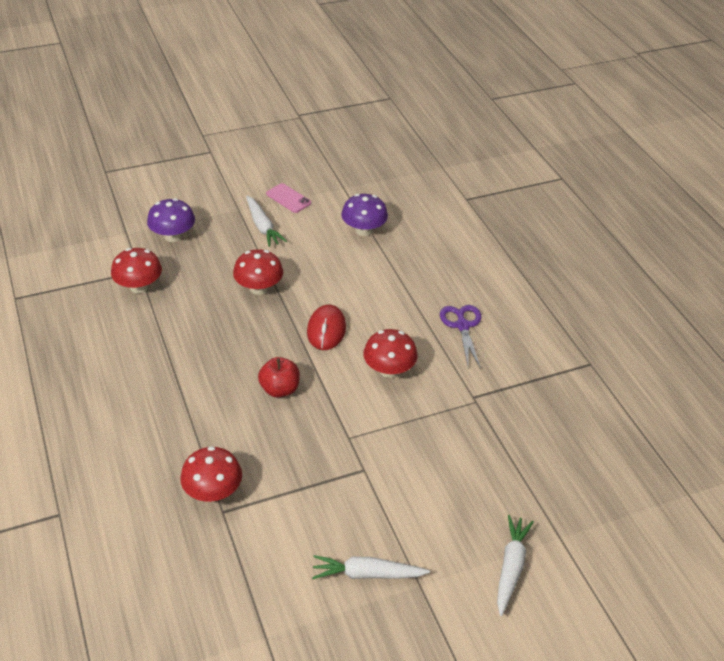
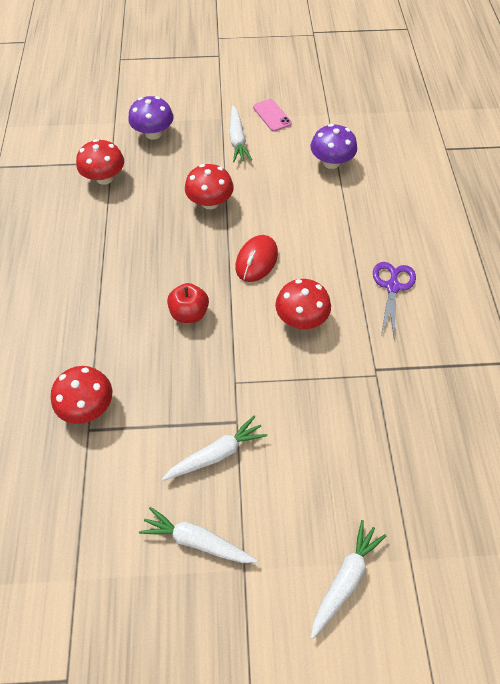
camera: 20 degrees right, 15 degrees up
none -> white carrot [162,415,267,481]

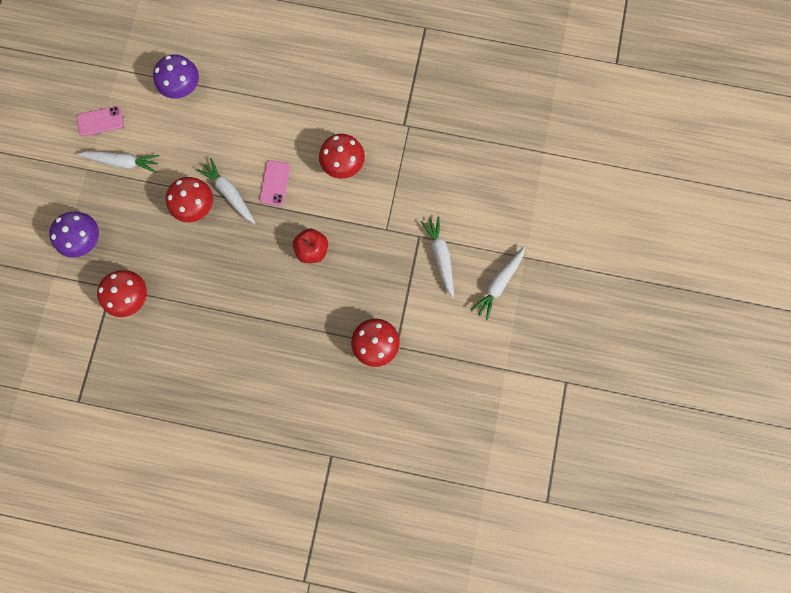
camera: 75 degrees left, 20 degrees up
red mouse [235,235,278,282] -> pink phone [259,160,290,206]
white carrot [311,520,386,639] -> white carrot moved to [197,158,255,224]
purple scissors [373,262,416,336] -> none

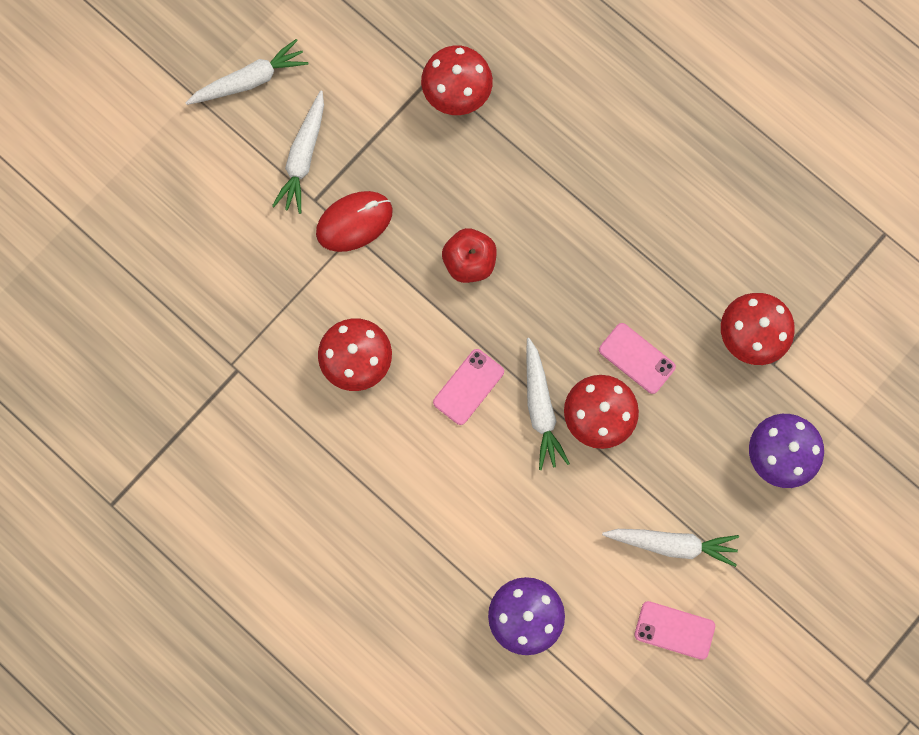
camera: 150 degrees left, 0 degrees up
white carrot [77,151,159,173] -> white carrot turned 150 degrees clockwise [602,529,739,567]
none -> red mouse [316,191,393,252]
none -> pink phone [599,323,676,394]

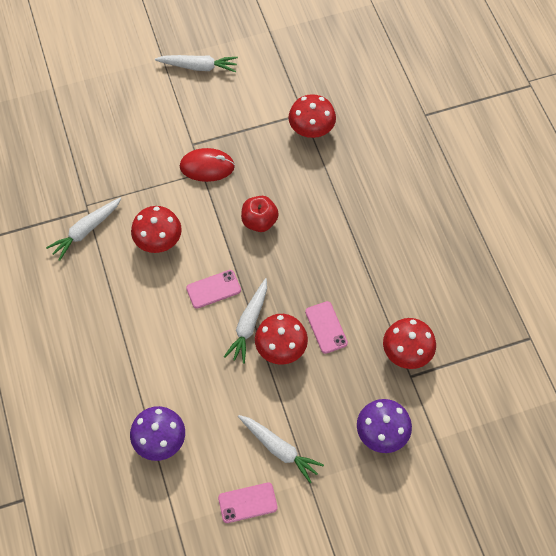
camera: 30 degrees right, 15 degrees down
white carrot [272,90,324,214] -> white carrot moved to [46,197,122,261]
pink phone [634,601,715,660] -> pink phone turned 60 degrees counterclockwise [218,483,278,523]

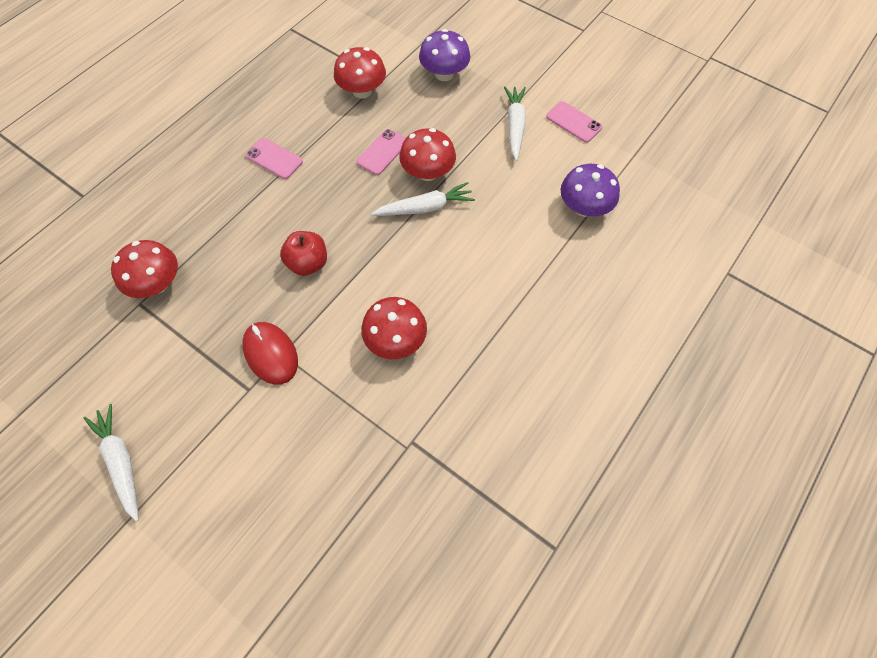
camera: 125 degrees left, 0 degrees up
white carrot [46,197,122,261] -> none
pink phone [186,270,241,309] -> pink phone moved to [246,138,303,179]

